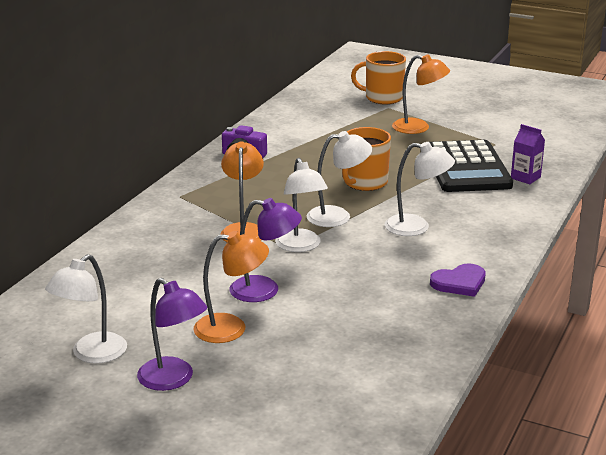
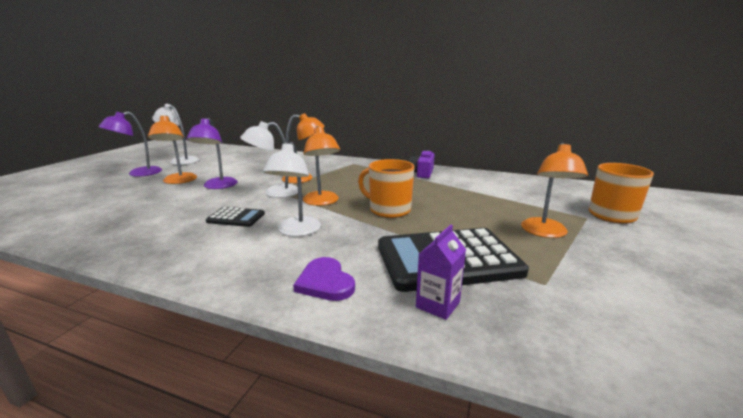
camera: 85 degrees right, 5 degrees down
white lamp [307,131,372,227] -> orange lamp [303,126,340,206]
purple heart [430,263,486,297] -> purple heart moved to [293,257,355,301]
none -> black calculator [206,207,265,227]

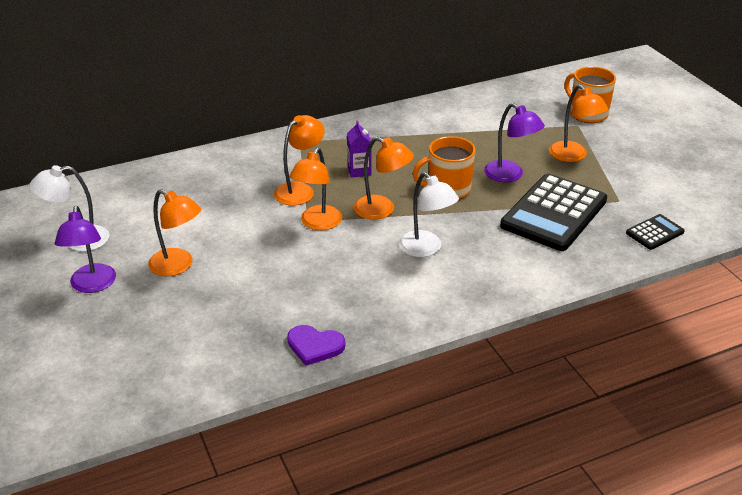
camera: 45 degrees left, 15 degrees up
purple lamp [186,118,237,189] -> purple lamp moved to [484,103,545,182]
black calculator [206,207,265,227] -> black calculator moved to [626,214,685,250]
white lamp [240,121,298,198] -> orange lamp [289,148,342,230]
purple heart [293,257,355,301] -> purple heart moved to [287,325,345,366]
purple camera [409,151,435,178] -> none
purple carton [416,225,466,320] -> purple carton moved to [347,120,371,178]

